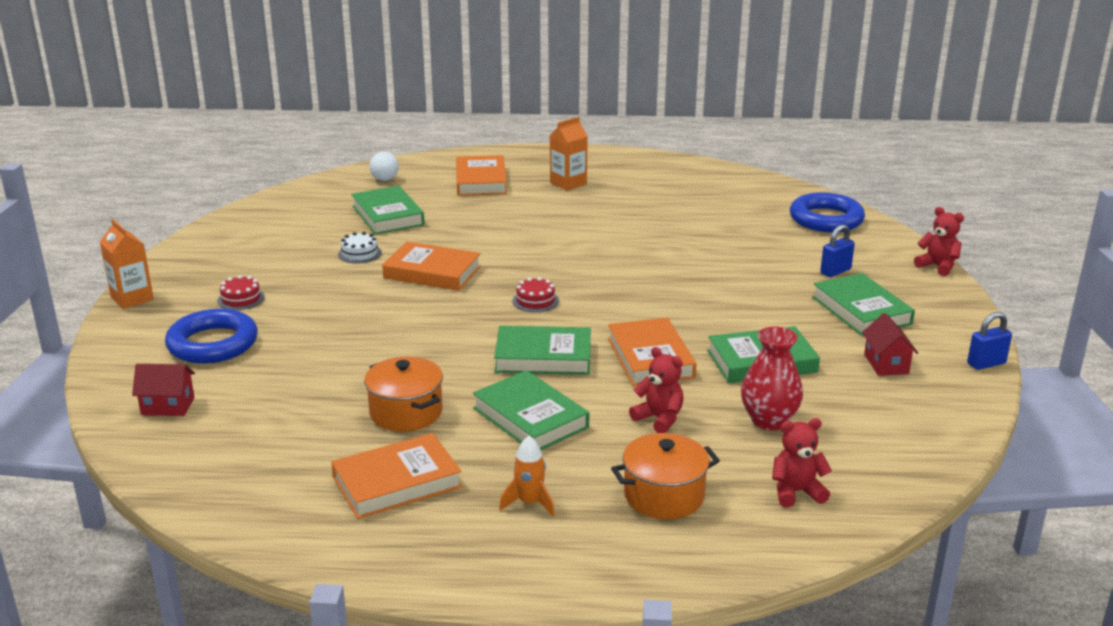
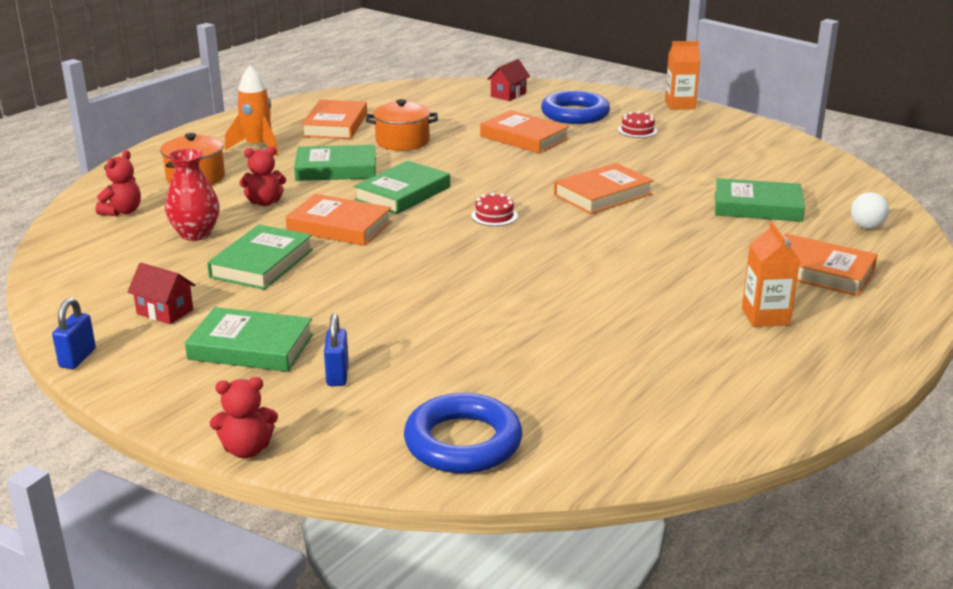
camera: 125 degrees right, 0 degrees up
white cake [338,232,382,264] -> none
orange rocket [499,436,555,517] -> orange rocket [225,66,279,156], size x1.54
none -> orange book [480,110,569,154]

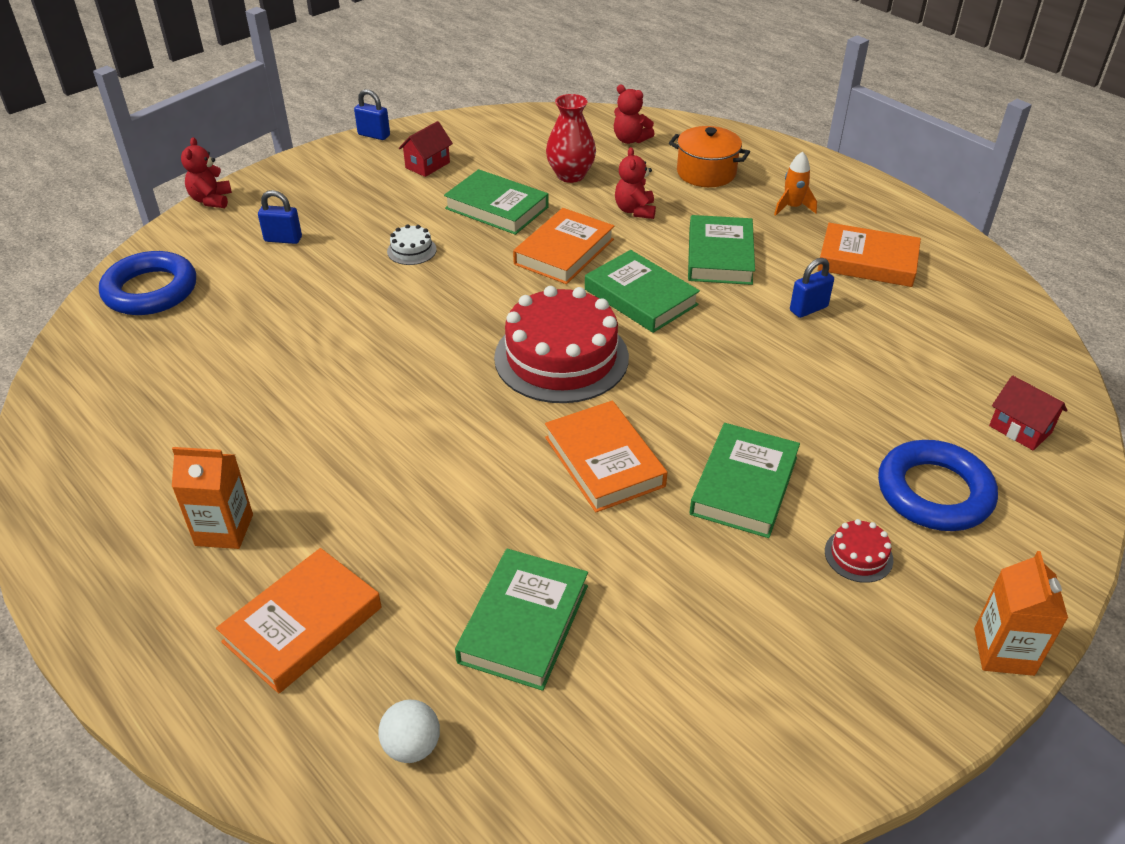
camera: 100 degrees right, 15 degrees up
green book [185,307,313,372] -> green book moved to [689,423,800,538]
orange rocket [225,66,279,156] -> orange rocket [774,151,817,216], size x0.65
orange pot [366,99,438,151] -> blue padlock [790,258,834,318]
red cake [471,193,518,226] -> red cake [494,286,629,403], size x2.42
orange book [480,110,569,154] -> none
none -> white cake [387,224,437,265]

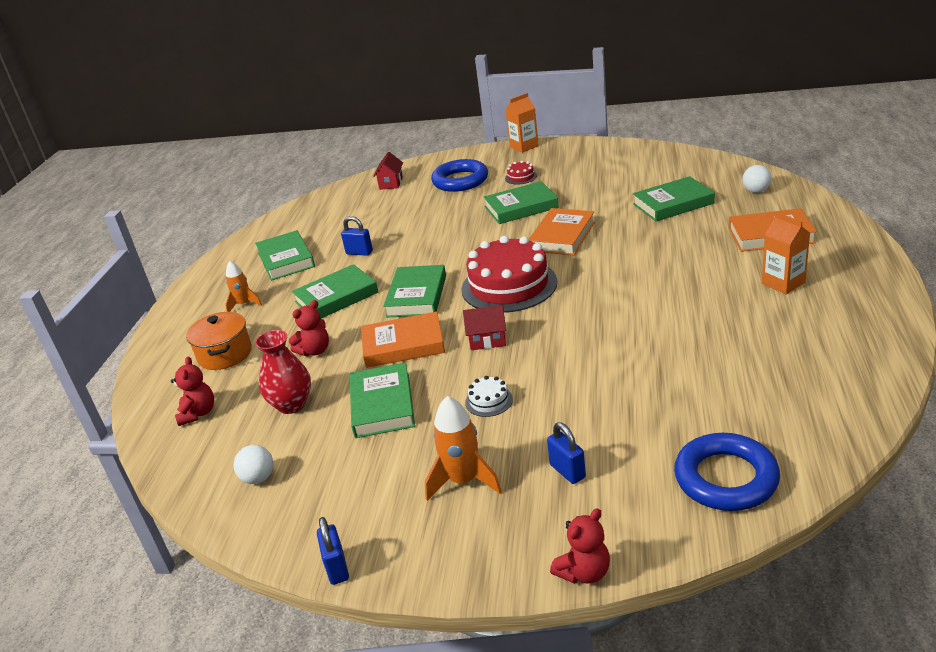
camera: 125 degrees left, 10 degrees down
red house [399,121,453,177] -> red house moved to [463,305,506,350]
orange book [818,223,921,287] -> green book [255,230,315,281]
none -> white ball [234,445,273,484]
none -> orange rocket [425,396,502,501]

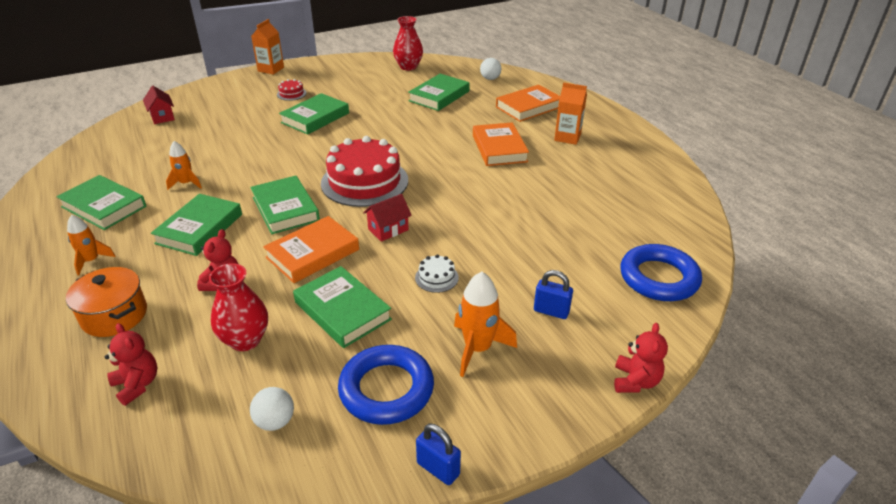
camera: 40 degrees left, 5 degrees up
blue padlock [341,216,373,256] -> orange rocket [166,141,202,190]
blue ring [431,159,488,192] -> blue ring moved to [338,345,434,425]
orange book [529,208,595,256] -> orange book moved to [473,122,529,166]
none -> red vase [393,16,423,71]

